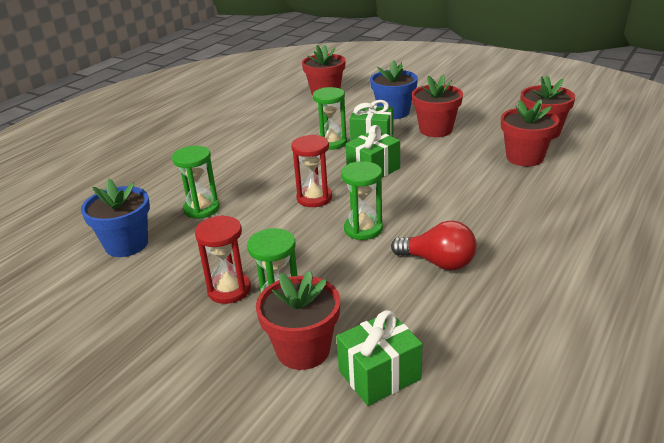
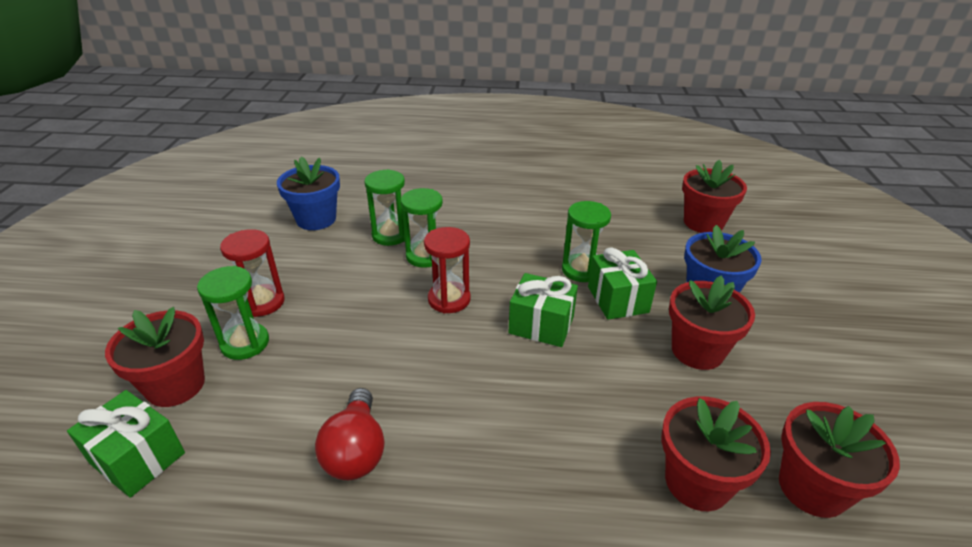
camera: 60 degrees right, 5 degrees up
green hourglass [341,161,383,240] -> green hourglass moved to [401,188,443,268]

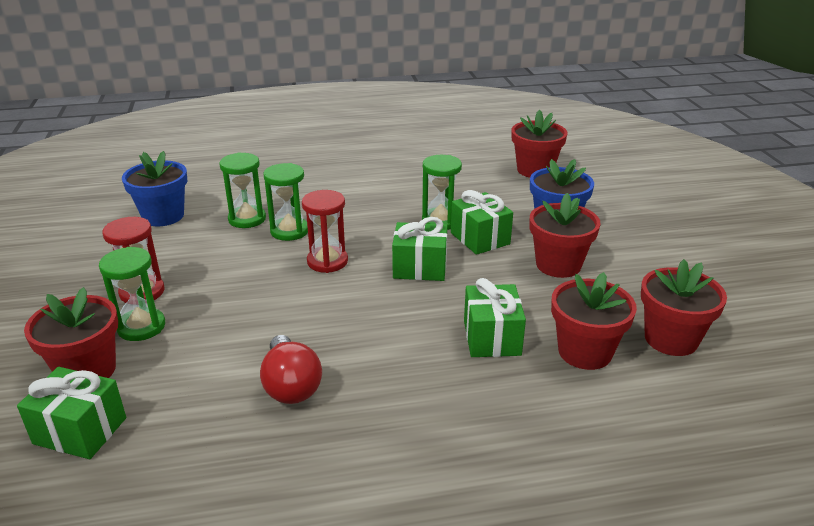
camera: 15 degrees left, 5 degrees down
none -> green gift [464,278,526,357]

